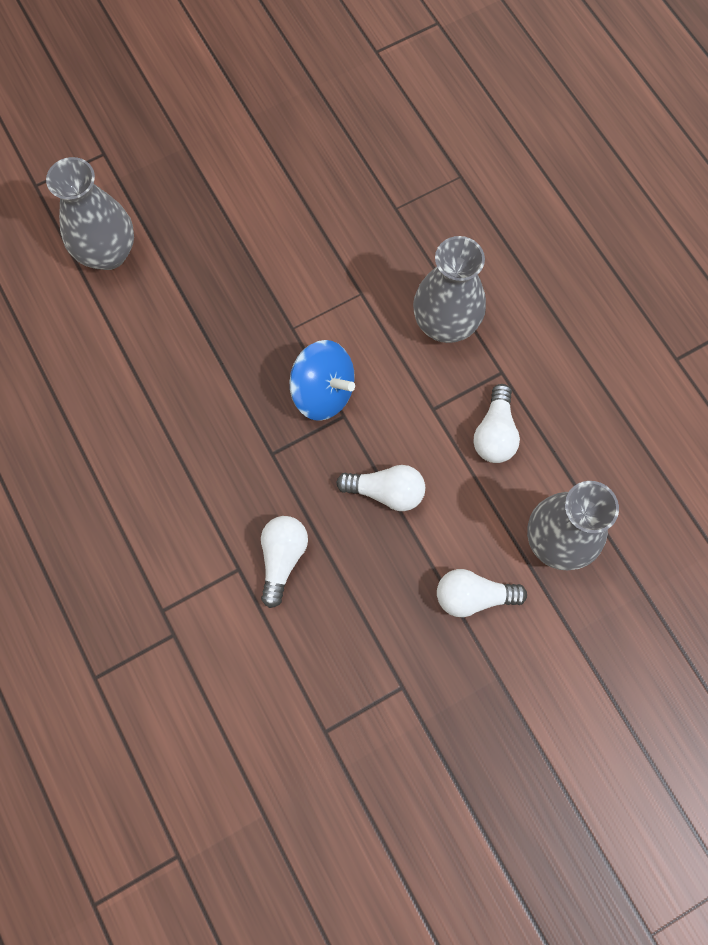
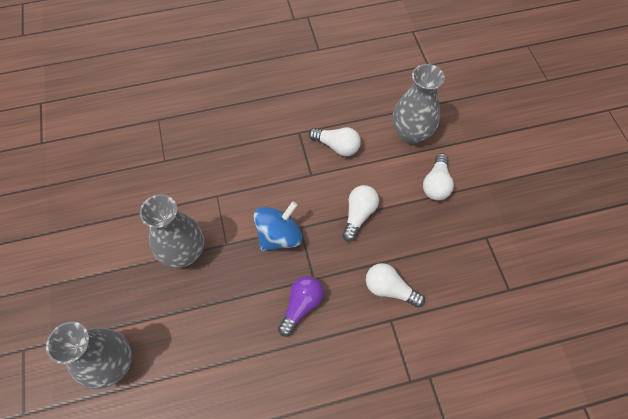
camera: 75 degrees left, 10 degrees down
grey vase [413,236,486,343] -> grey vase moved to [140,194,204,268]
none -> purple light bulb [278,276,324,337]

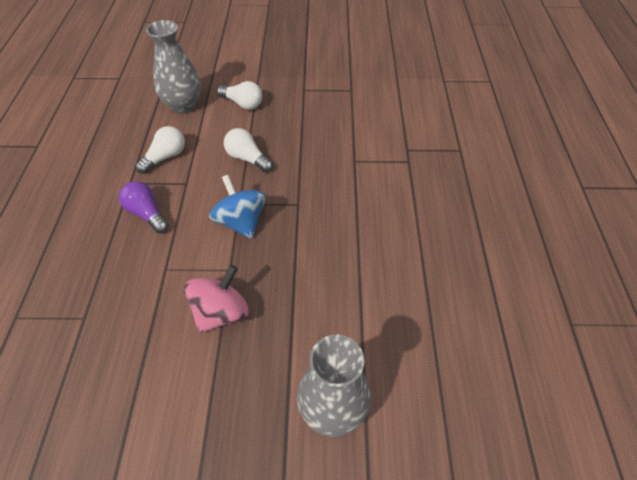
camera: 75 degrees left, 10 degrees down
grey vase [140,194,204,268] -> pink spinning top [184,265,249,333]
purple light bulb [278,276,324,337] -> purple light bulb moved to [119,181,169,233]
white light bulb [366,263,425,308] -> none

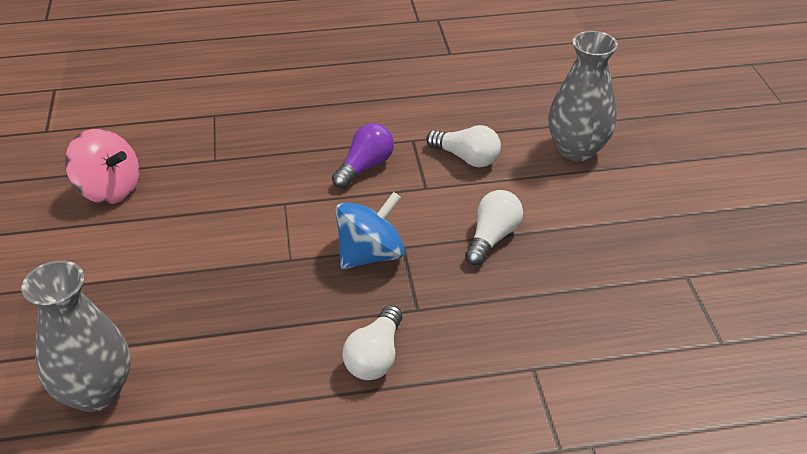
camera: 80 degrees right, 10 degrees down
pink spinning top [184,265,249,333] -> pink spinning top moved to [65,129,139,204]
white light bulb [217,81,262,110] -> white light bulb moved to [342,305,402,380]

